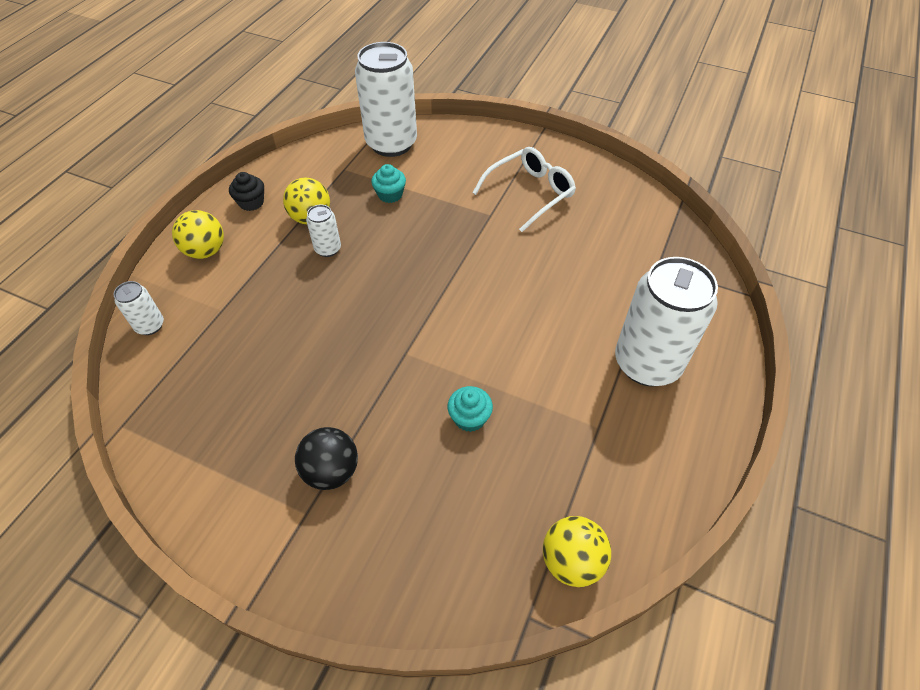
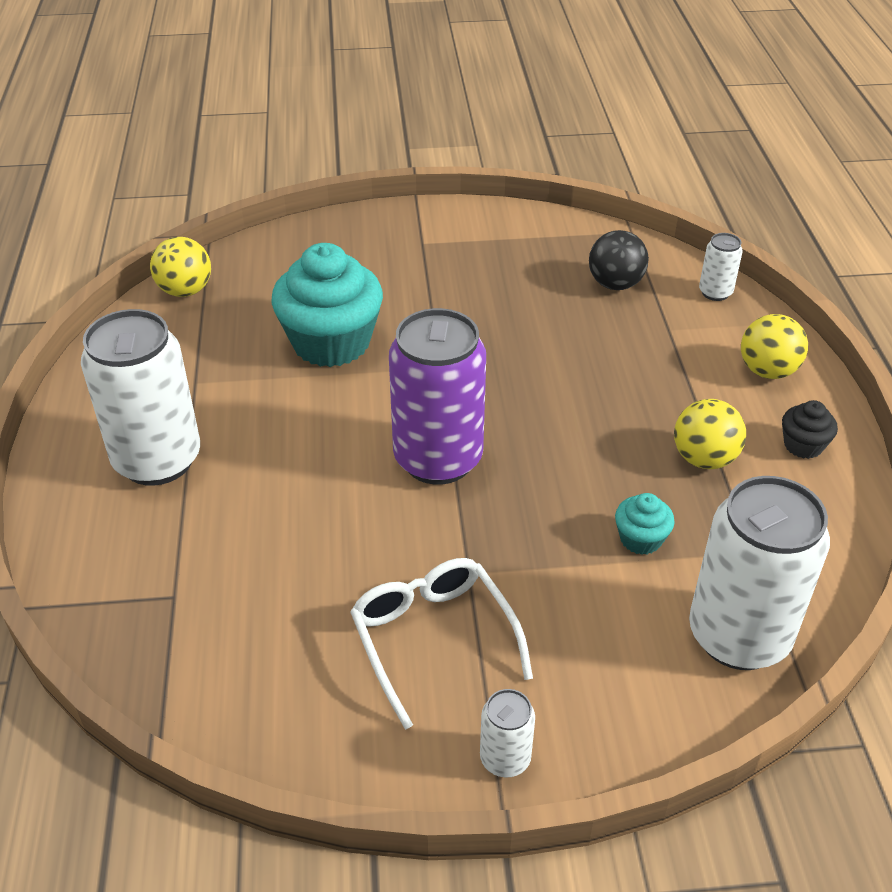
camera: 150 degrees right, 10 degrees down
black ball [295,427,358,490] -> black ball moved to [589,230,649,290]
white can [306,205,341,257] -> white can moved to [480,689,535,778]
turquoise cupcake [448,386,493,432] -> turquoise cupcake [271,243,383,367], size x2.22
white glasses [472,147,576,232] -> white glasses turned 135 degrees clockwise [350,558,533,730]
none -> purple can [389,308,486,485]

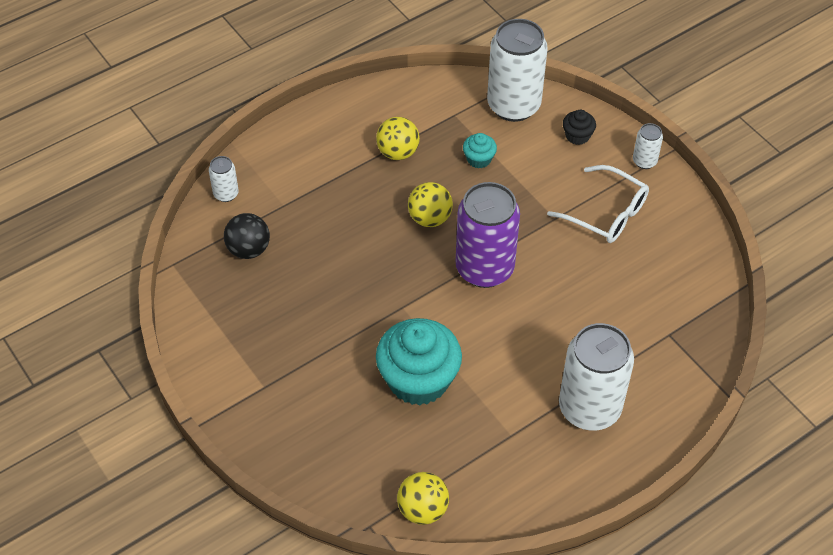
camera: 120 degrees left, 10 degrees up
white glasses [350,558,533,730] -> white glasses turned 90 degrees counterclockwise [547,165,649,243]
yellow ball [741,314,808,379] -> yellow ball moved to [408,182,453,227]
black cupcake [782,400,838,459] -> black cupcake moved to [563,110,596,145]

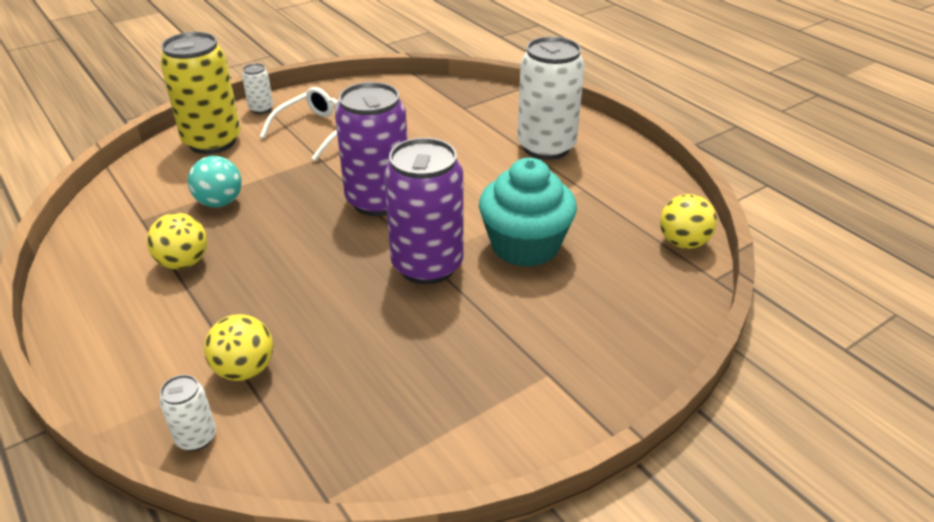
camera: 90 degrees left, 15 degrees down
black ball [224,213,270,259] -> none
yellow ball [408,182,453,227] -> yellow ball moved to [204,314,273,381]
turquoise cupcake [463,133,497,169] -> turquoise ball [188,156,242,207]
white can [487,19,548,122] -> none
black cupcake [563,110,596,145] -> yellow can [160,32,241,154]
none -> purple can [384,138,464,285]

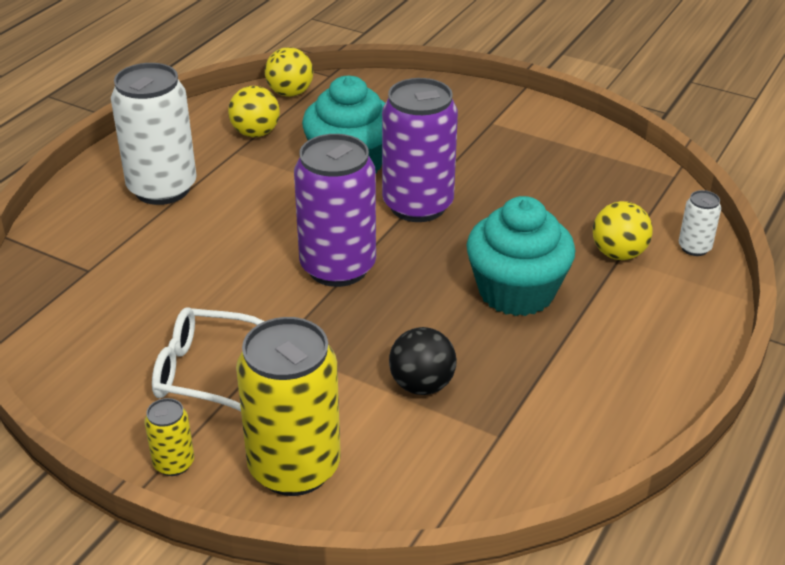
camera: 115 degrees left, 0 degrees up
yellow ball [147,213,207,269] -> yellow ball moved to [228,86,280,137]
turquoise ball [188,156,242,207] -> black ball [389,327,457,395]
white can [242,63,273,114] -> yellow can [144,398,194,476]
none -> turquoise cupcake [466,196,575,316]

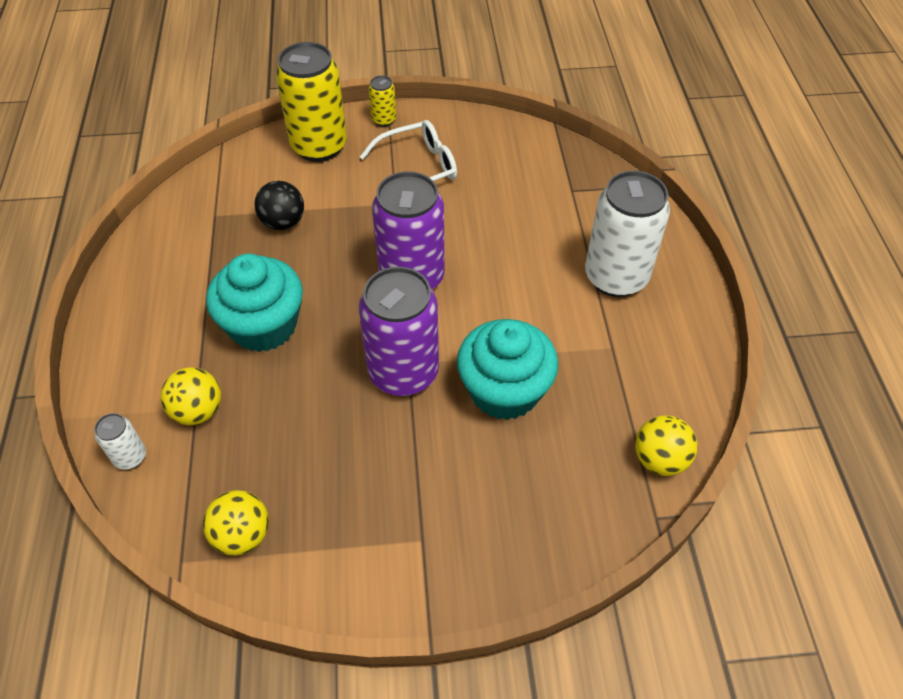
camera: 145 degrees right, 15 degrees up
yellow ball [228,86,280,137] -> yellow ball moved to [203,490,269,556]

